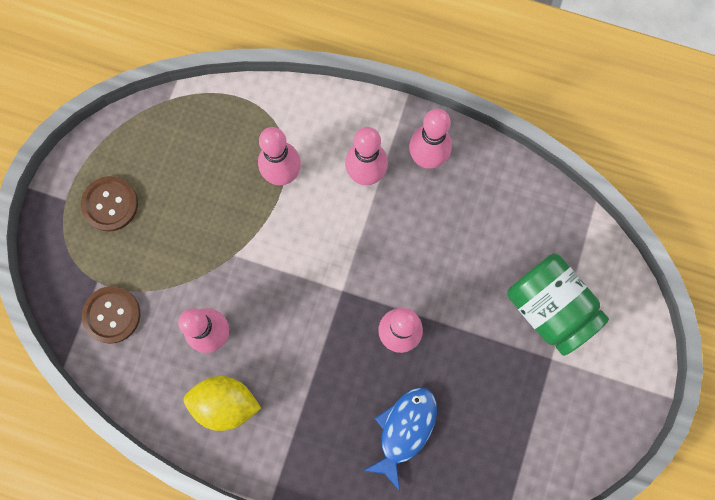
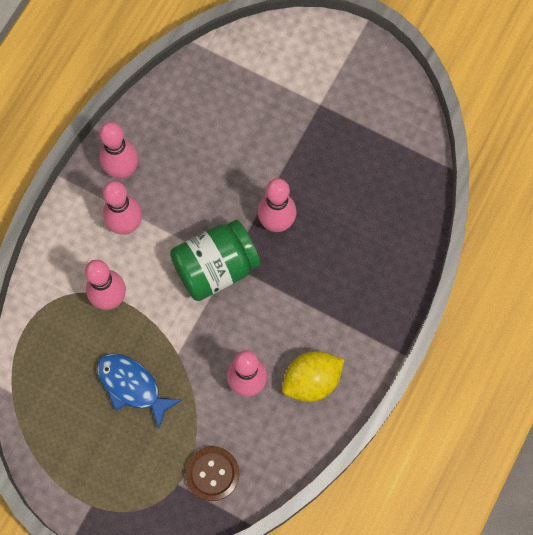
camera: 80 degrees left, 5 degrees down
brown button [81,176,138,232] -> none
yellow lemon [184,376,261,431] -> yellow lemon turned 45 degrees clockwise [282,351,345,402]
blue fish [363,387,437,491] -> blue fish moved to [97,353,182,429]
green jar [507,254,609,356] -> green jar moved to [170,220,261,301]

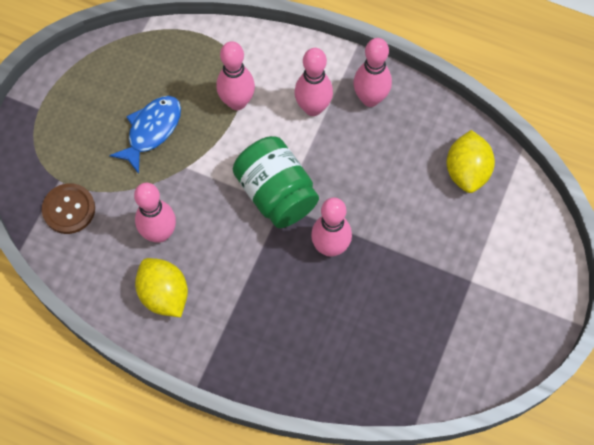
camera: 85 degrees right, 5 degrees down
none -> yellow lemon [446,130,495,193]

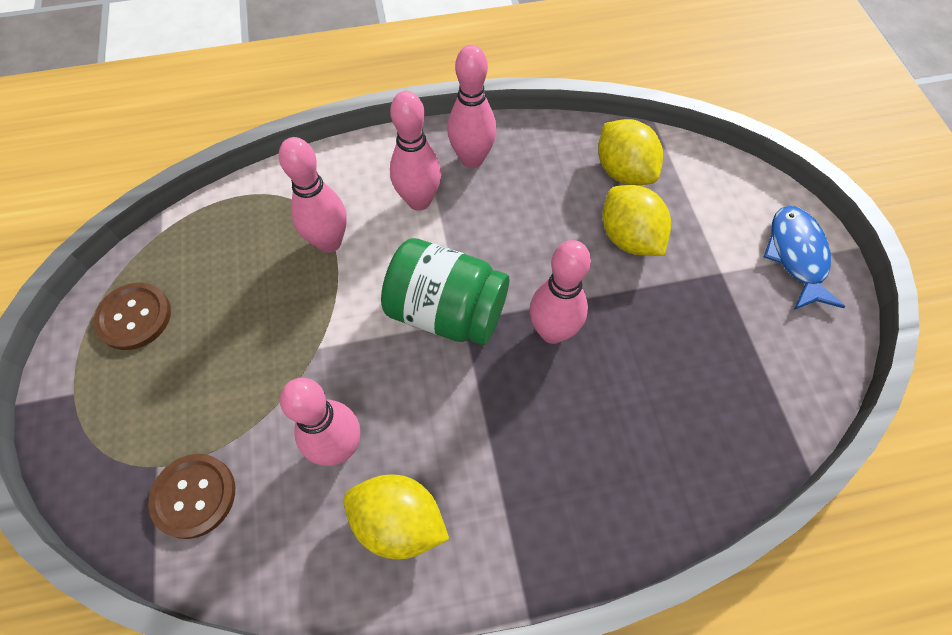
camera: 35 degrees left, 5 degrees down
blue fish [109,96,181,174] -> blue fish moved to [764,206,845,310]
none -> brown button [93,283,171,350]
none -> yellow lemon [602,185,671,256]

